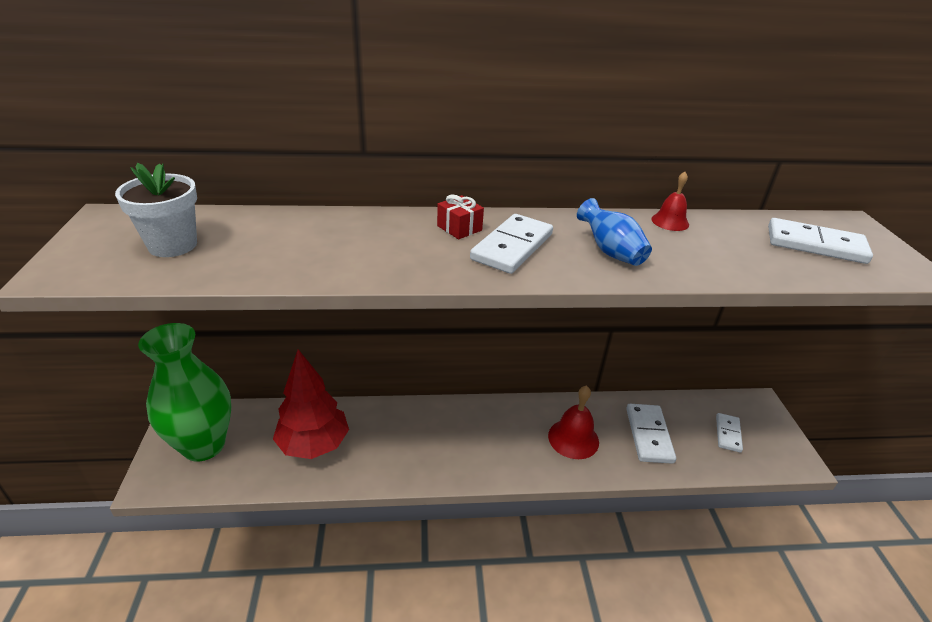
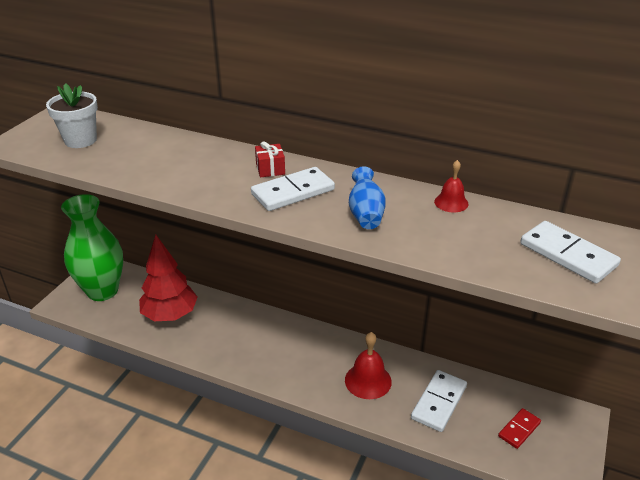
camera: 30 degrees right, 0 degrees up
white domino [716,413,743,453] -> red domino [498,408,541,449]

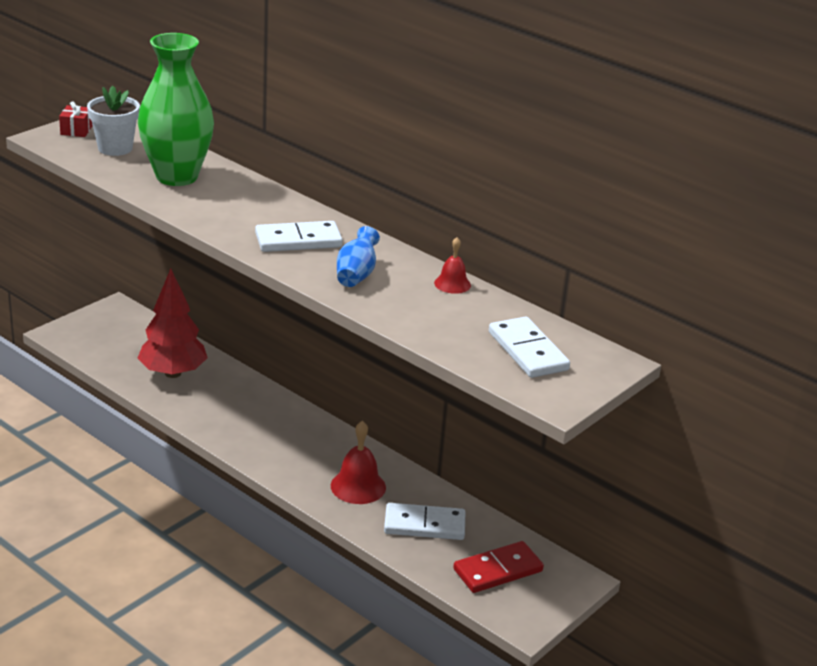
camera: 15 degrees right, 5 degrees down
green vase [61,194,123,301] -> green vase moved to [138,33,214,186]
red gift [255,142,285,177] -> red gift moved to [59,101,93,137]
white domino [411,370,467,432] -> white domino turned 45 degrees clockwise [384,503,465,540]
red domino [498,408,541,449] -> red domino [453,541,544,593], size x1.56

